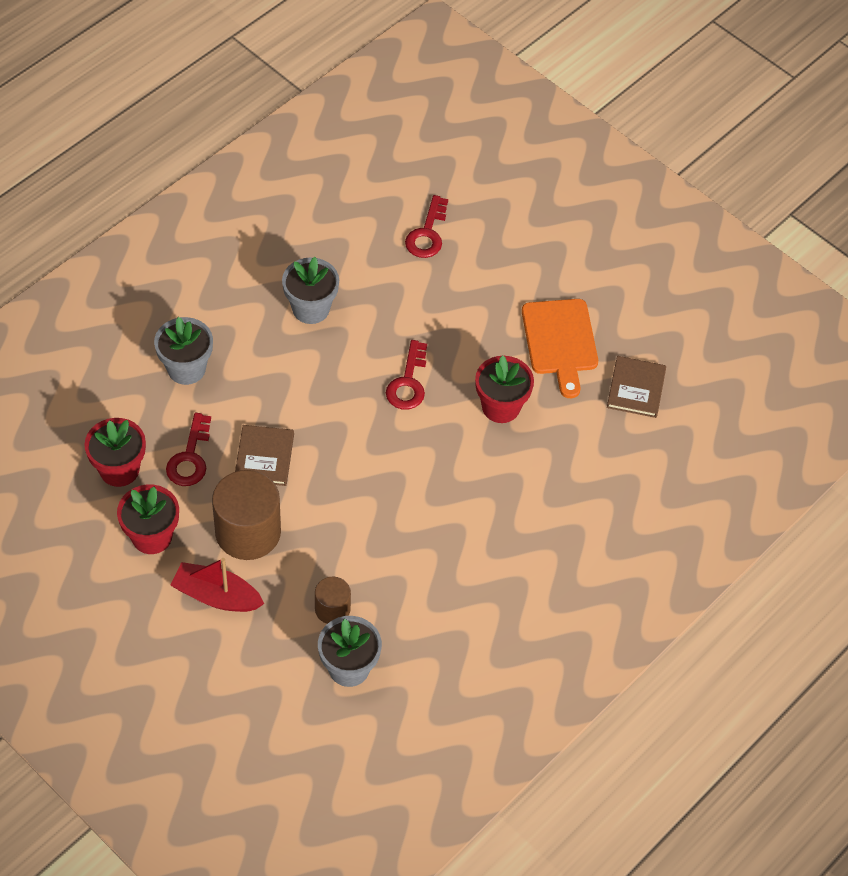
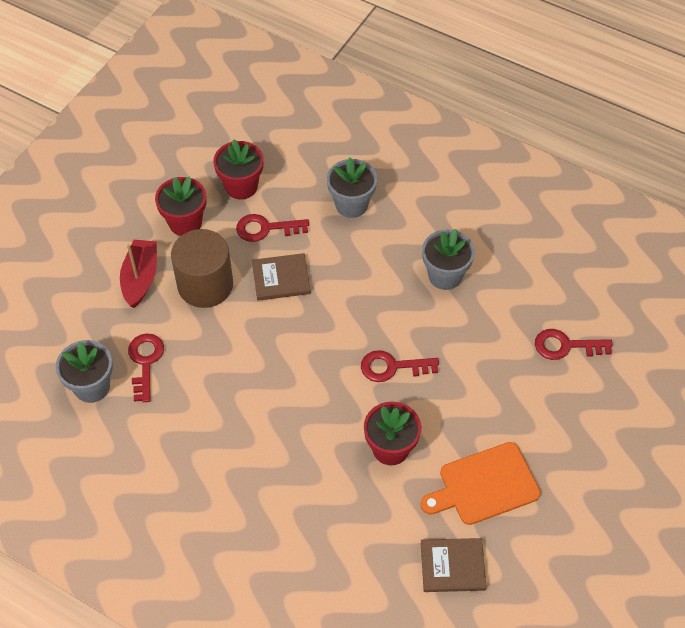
camera: 80 degrees right, 0 degrees up
brown cylinder [315,577,351,624] -> red key [128,334,164,402]

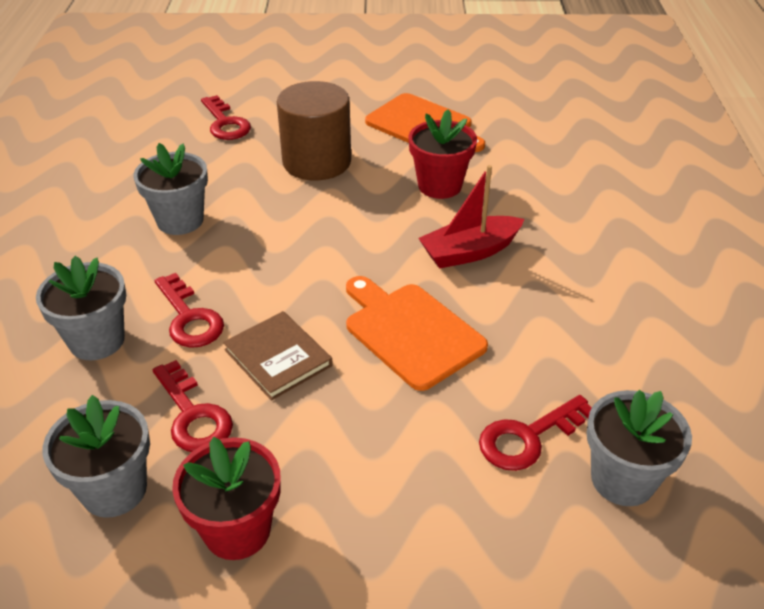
camera: 120 degrees left, 15 degrees down
red boat [120,240,157,308] -> red boat moved to [418,165,525,268]
brown cylinder [171,229,233,308] -> brown cylinder moved to [277,81,351,180]
red flower pot [213,139,264,199] -> grey flower pot [42,395,150,518]
red key [361,350,439,382] -> red key moved to [154,273,224,348]
brown book [420,538,487,592] -> none
none -> orange cutting board [346,276,488,391]

